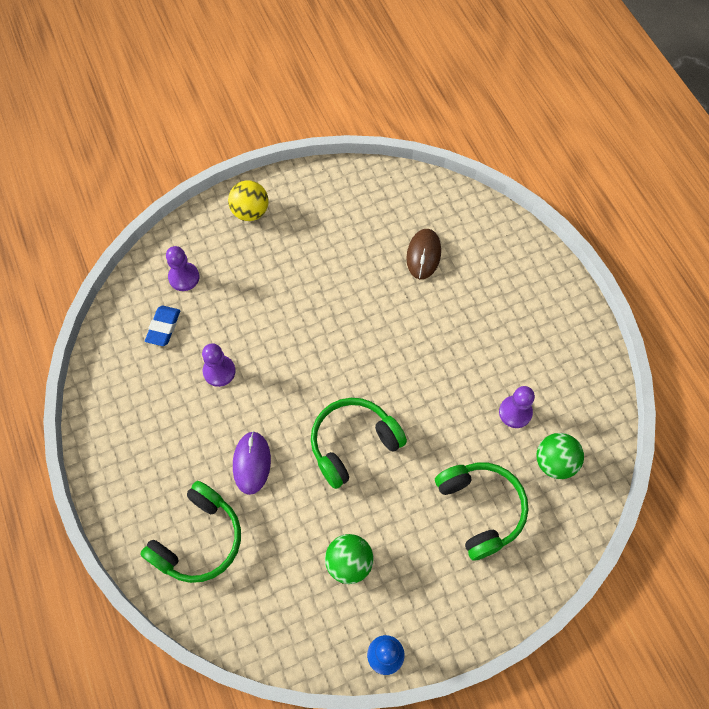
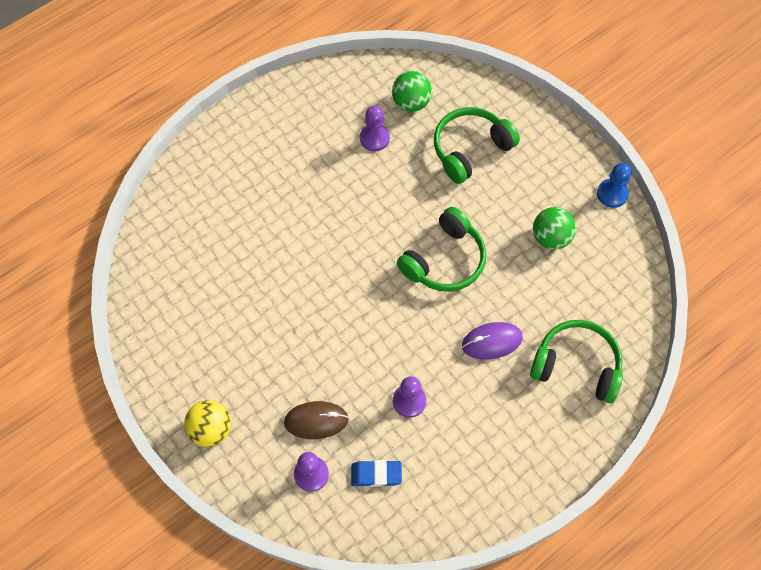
camera: 105 degrees left, 0 degrees up
green headphones [311,398,407,489] -> green headphones turned 90 degrees counterclockwise [397,207,486,292]
brown mouse [406,229,441,279] -> brown mouse moved to [284,401,349,439]

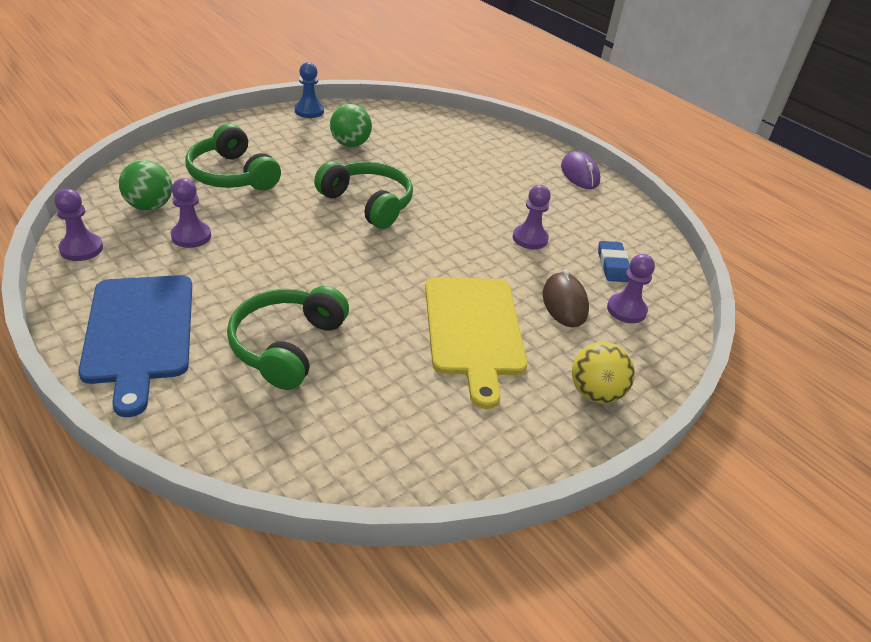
camera: 95 degrees left, 25 degrees down
purple mouse [462,322,523,360] -> purple mouse moved to [561,151,600,189]
green headphones [530,320,623,403] -> green headphones moved to [227,286,349,390]
none -> purple pawn [54,189,103,261]
none -> blue cutting board [78,275,192,417]
none -> yellow cutting board [425,277,528,409]

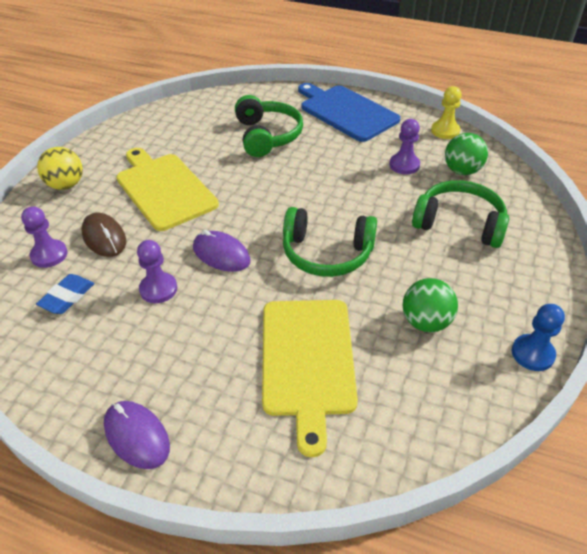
camera: 155 degrees right, 5 degrees up
purple pawn [54,189,103,261] -> yellow pawn [431,86,462,139]
blue eraser [598,241,630,282] -> blue eraser turned 60 degrees clockwise [36,274,94,314]
none -> purple mouse [193,230,251,272]
none -> yellow cutting board [262,300,358,457]

